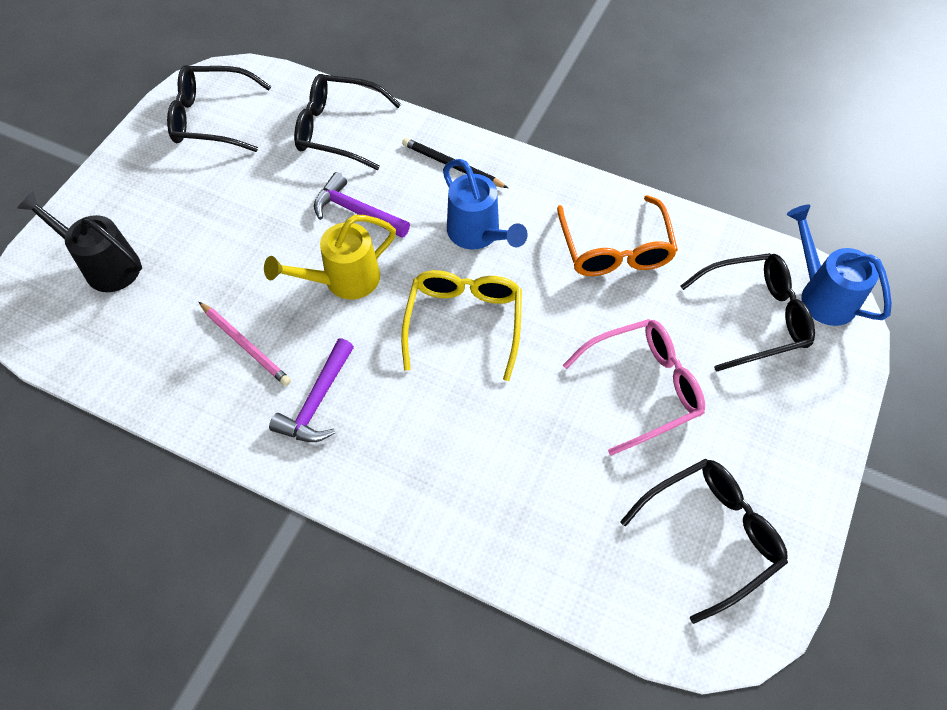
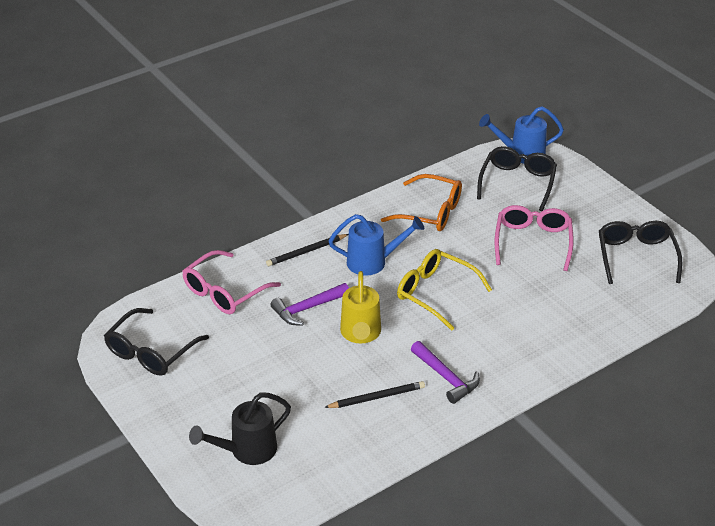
camera: 60 degrees left, 20 degrees down
pink pencil [199,302,291,386] -> black pencil [324,381,425,408]
black glasses [294,74,401,170] -> pink glasses [182,250,281,314]

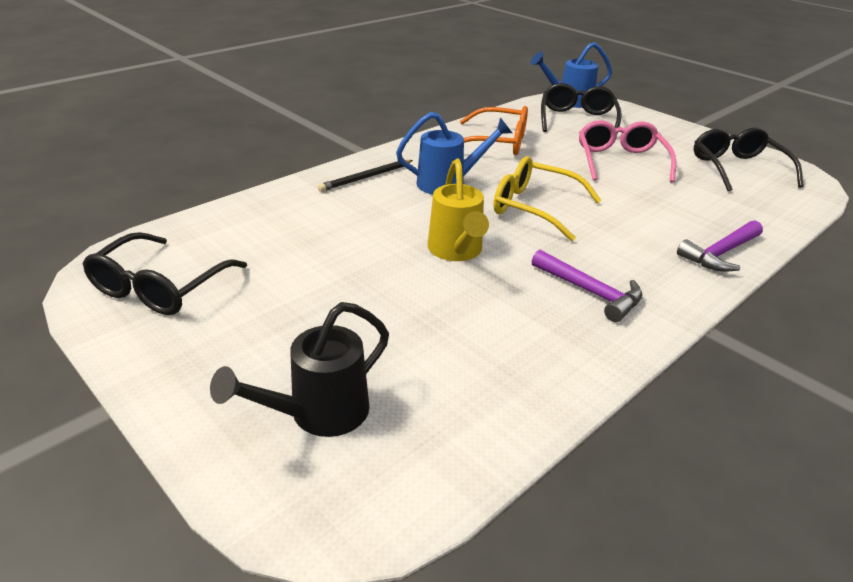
camera: 10 degrees left, 5 degrees down
pink glasses [182,250,281,314] -> none
purple hammer [270,283,349,325] -> purple hammer moved to [677,220,763,272]
black pencil [324,381,425,408] -> none

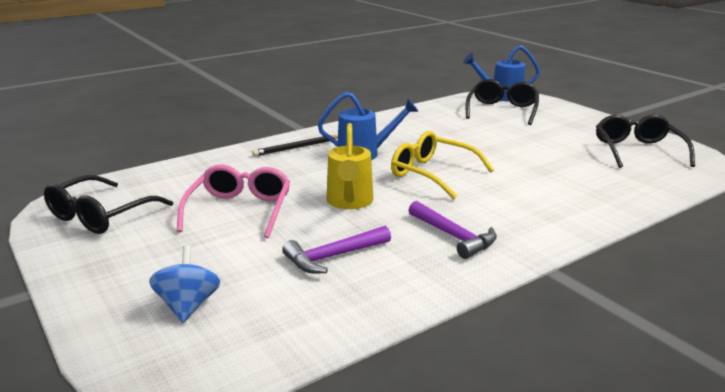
camera: 10 degrees right, 10 degrees down
black watering can [210,302,389,437] -> blue spinning top [149,245,220,323]
orange glasses [460,106,528,155] -> none
pink glasses [579,120,676,183] -> pink glasses moved to [177,164,290,238]
purple hammer [677,220,763,272] -> purple hammer moved to [282,226,391,273]

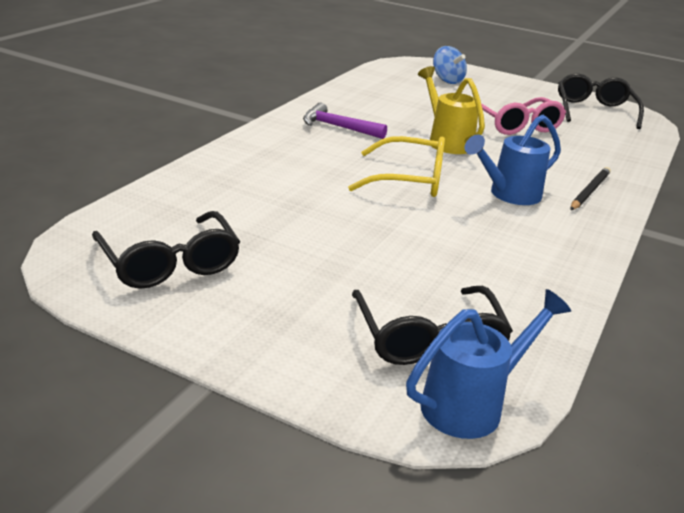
camera: 150 degrees right, 5 degrees up
purple hammer [282,226,391,273] -> none

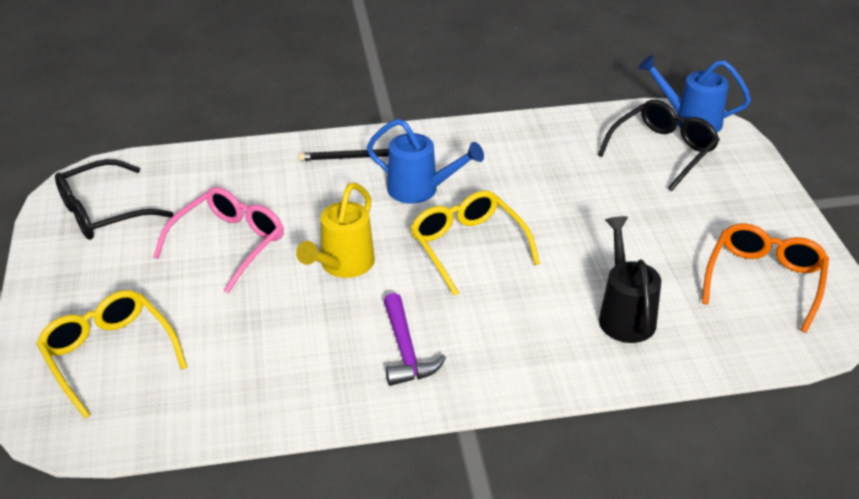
camera: 125 degrees left, 10 degrees up
black glasses [92,211,240,289] -> orange glasses [702,223,829,333]
blue spinning top [433,46,467,84] -> yellow glasses [36,290,187,418]
none -> black watering can [599,216,661,343]

